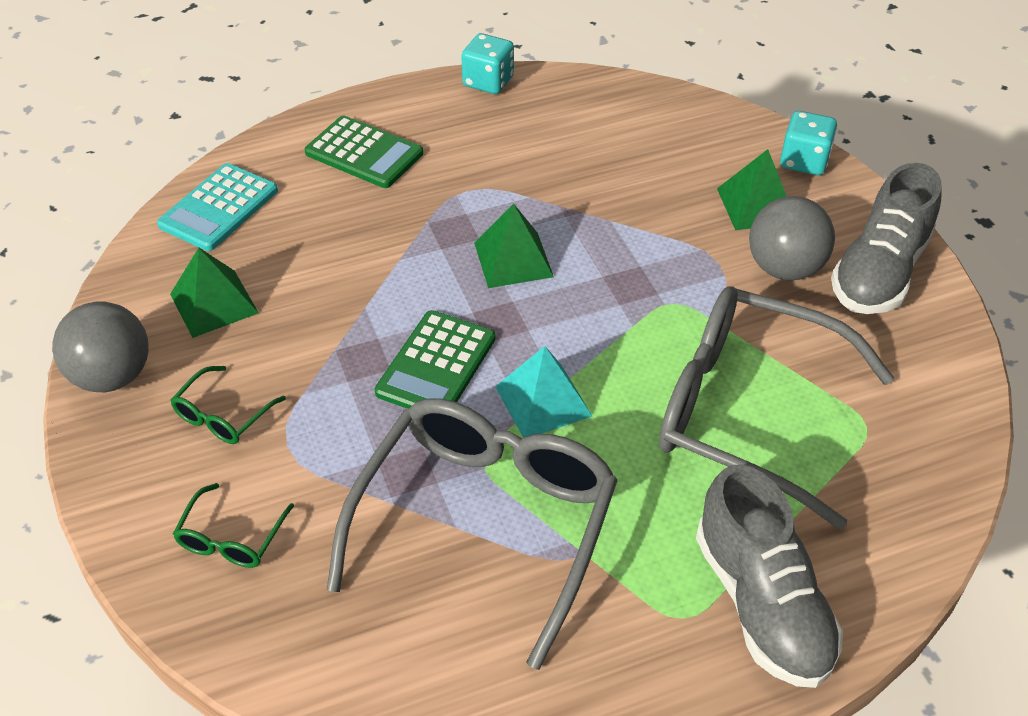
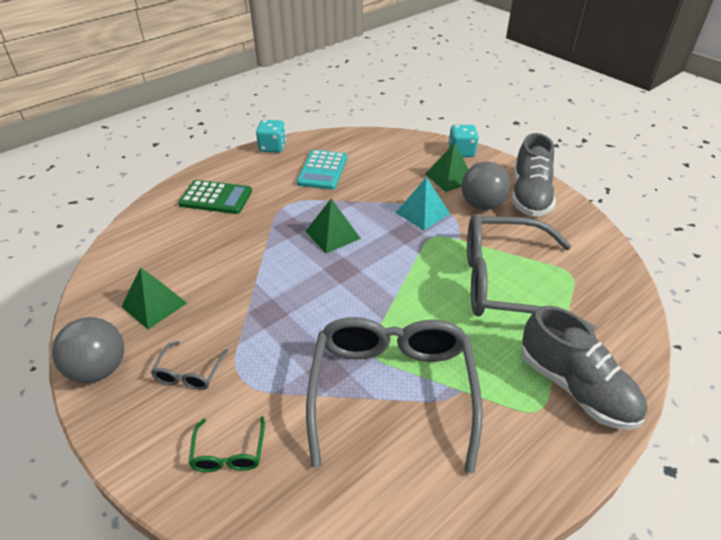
camera: 20 degrees left, 5 degrees down
turquoise calculator [157,163,278,251] -> turquoise calculator moved to [297,150,347,190]
green glasses [170,366,286,444] -> grey glasses [151,341,228,390]
green calculator [374,310,495,408] -> none
turquoise pyramid [495,346,592,438] -> turquoise pyramid moved to [396,177,450,231]

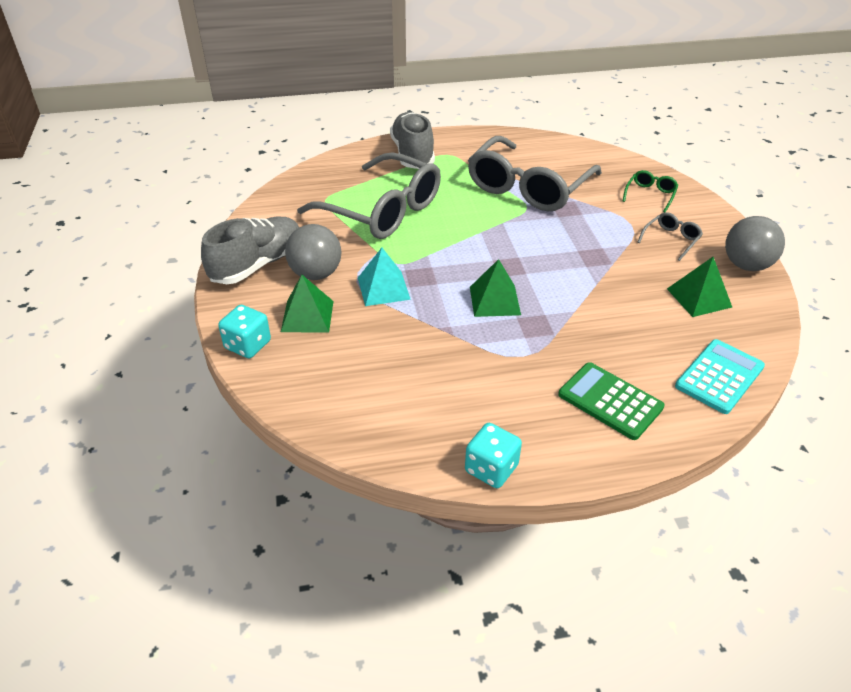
camera: 150 degrees left, 0 degrees up
turquoise calculator [297,150,347,190] -> turquoise calculator moved to [675,339,765,414]

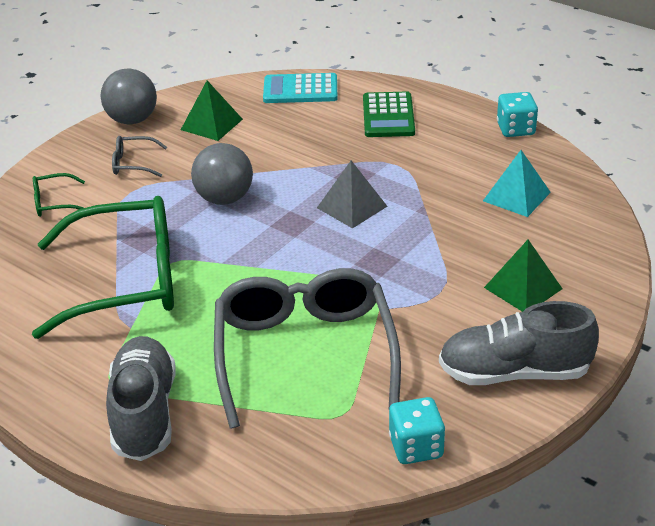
camera: 130 degrees left, 5 degrees down
turquoise dice [218,305,271,358] -> turquoise dice moved to [389,397,445,464]
grey ball [285,224,342,280] -> grey ball moved to [191,143,253,205]
turquoise pyramid [358,248,411,306] -> turquoise pyramid moved to [483,150,551,217]
grey shoe [390,112,435,169] -> grey shoe turned 135 degrees clockwise [106,336,176,461]
grey glasses [468,136,602,211] -> green glasses [32,196,174,339]
green pyramid [470,259,521,317] -> grey pyramid [317,161,387,229]

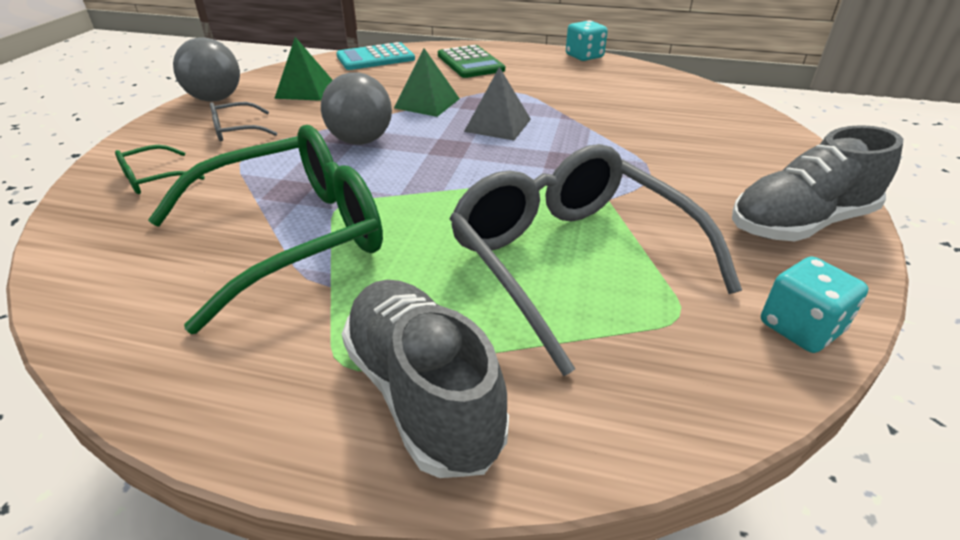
camera: 25 degrees left, 0 degrees up
turquoise pyramid [483,150,551,217] -> none
green pyramid [484,240,562,312] -> green pyramid moved to [394,48,460,117]

